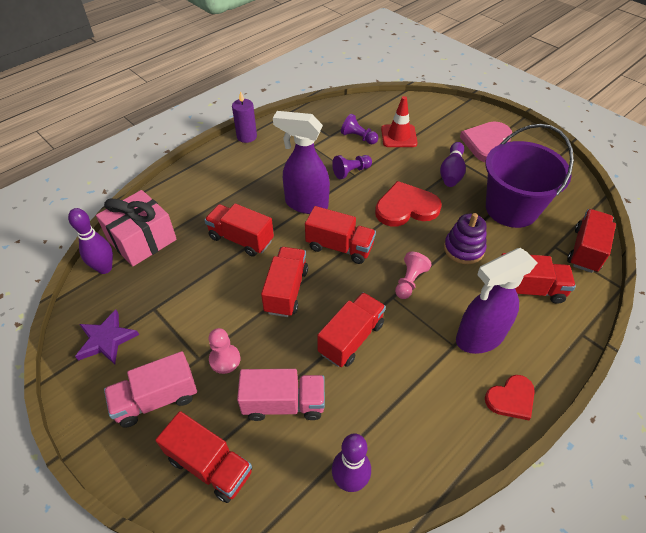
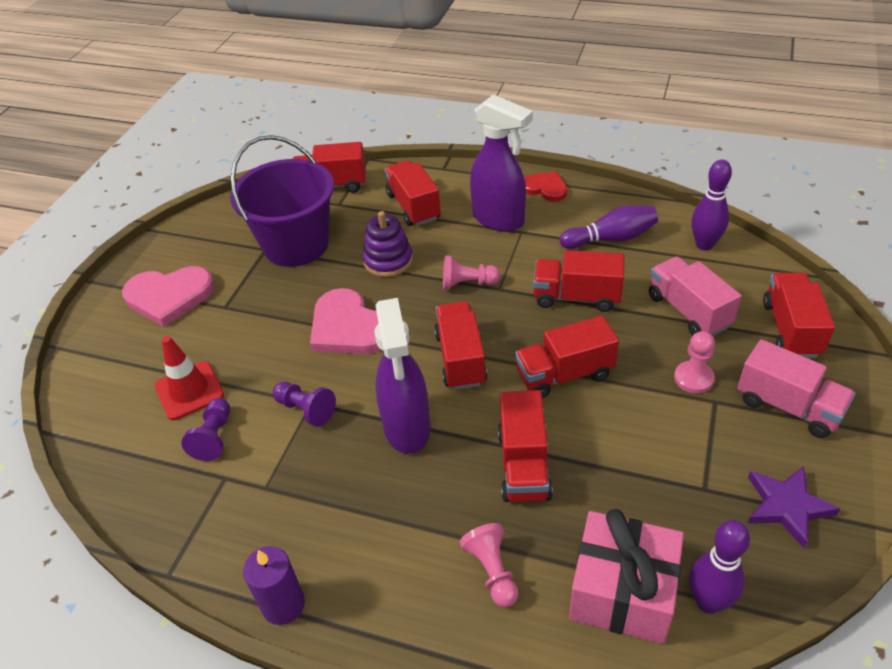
camera: 115 degrees left, 5 degrees down
red heart [375,181,442,226] -> pink heart [310,288,381,354]
purple bowling pin [440,142,466,187] -> purple bowling pin moved to [560,205,658,249]
none -> pink pawn [460,523,519,607]

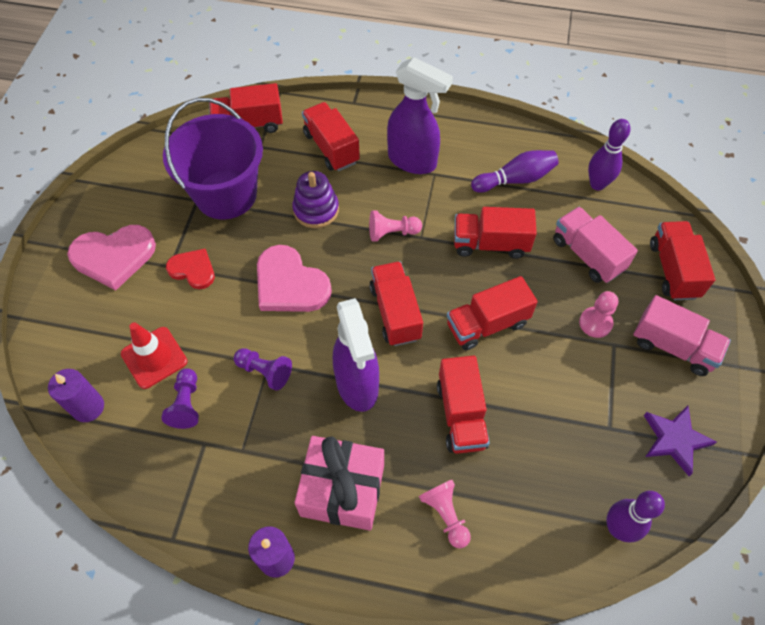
camera: 10 degrees left, 15 degrees up
red heart [524,171,567,202] -> red heart moved to [166,249,215,289]
pink gift [569,509,684,644] -> pink gift moved to [294,436,384,531]
none -> purple candle [48,369,104,422]

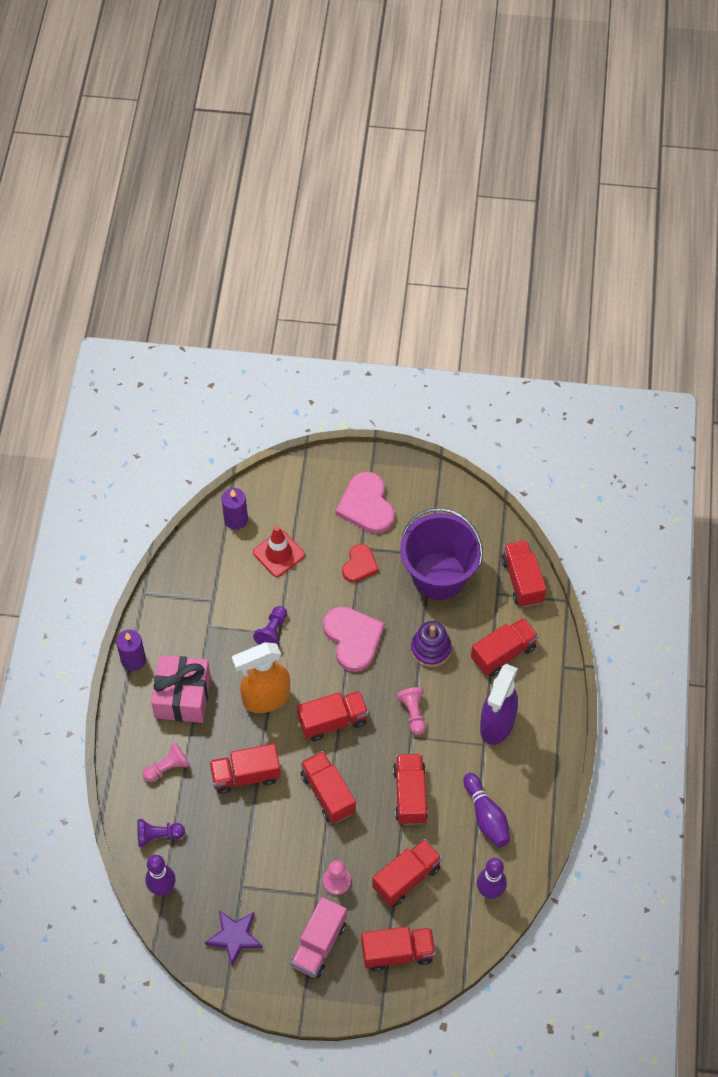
camera: 85 degrees right, 0 degrees up
purple pawn [161,368,199,429] -> purple pawn moved to [137,819,185,847]
pink heart [257,245,332,312] -> pink heart turned 120 degrees clockwise [323,606,385,672]
purple spray bottle [333,298,379,412] -> orange spray bottle [232,642,290,713]
pink truck [553,207,638,283] -> red truck [372,839,442,906]

